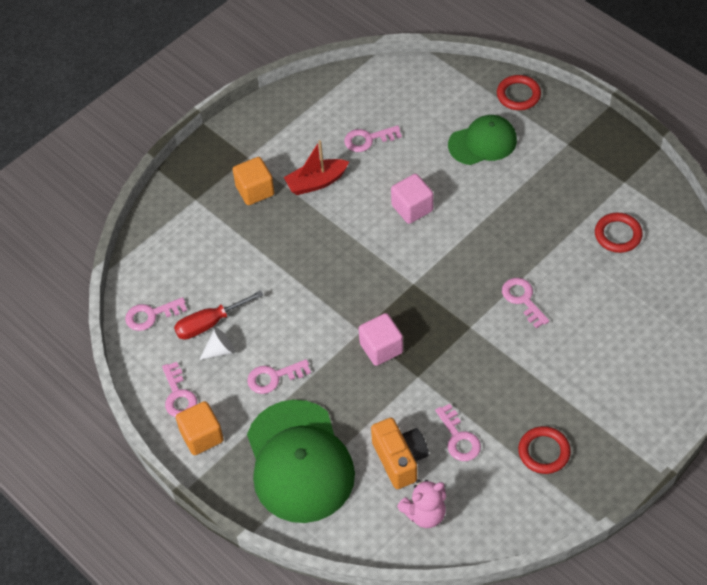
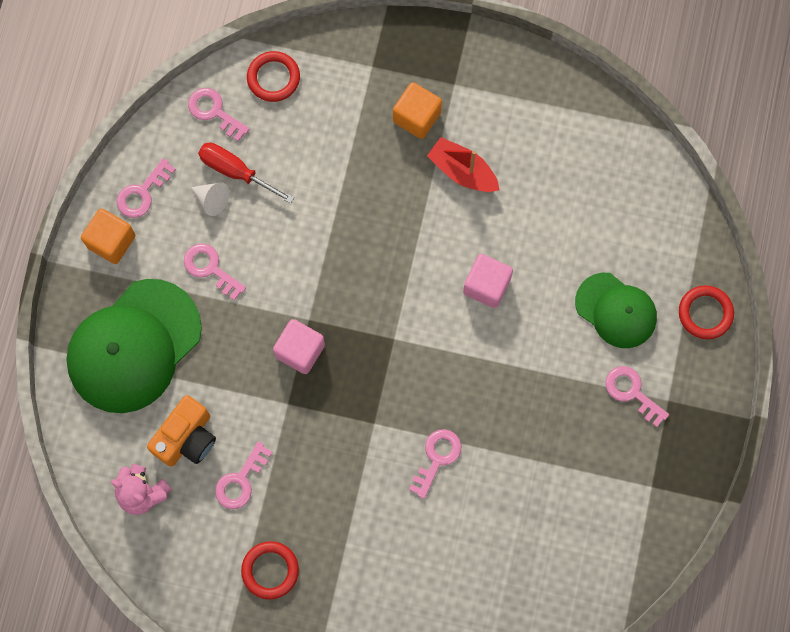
camera: 55 degrees right, 20 degrees up
pink key [344,125,402,152] -> pink key moved to [605,366,669,427]
red ring [595,213,643,253] -> red ring moved to [247,51,300,102]

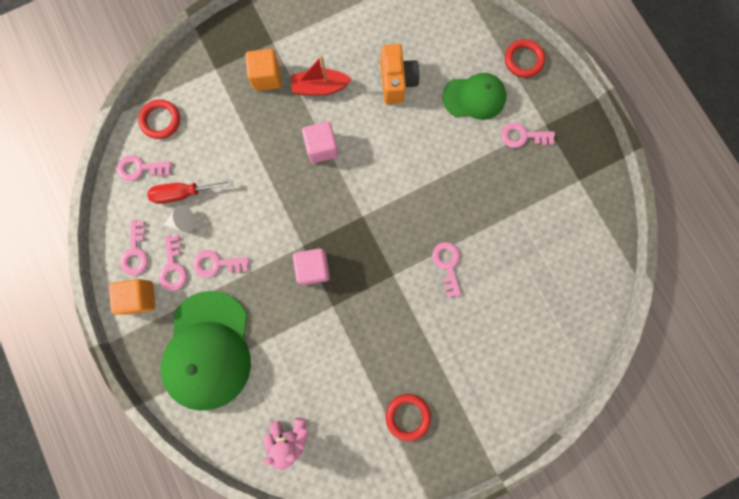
camera: 40 degrees left, 5 degrees up
orange camera [147,395,216,467] -> orange camera moved to [381,44,419,104]
pink key [215,442,272,509] -> pink key moved to [159,236,187,291]
pink cube [463,254,513,308] -> pink cube moved to [302,122,338,163]

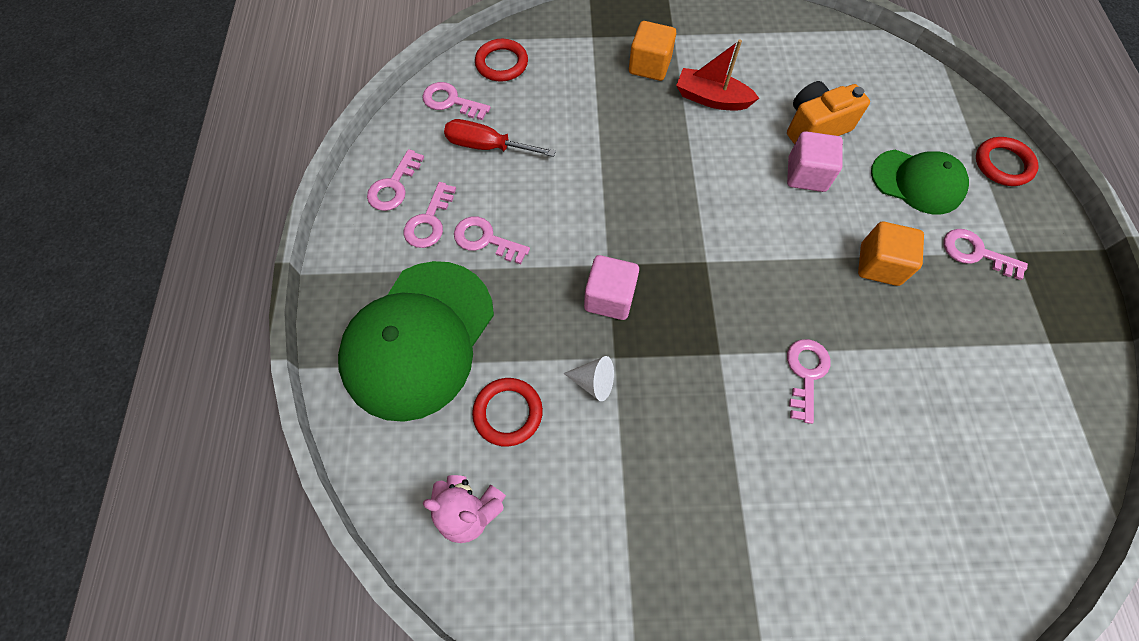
camera: 25 degrees right, 15 degrees down
orange cube [109,279,155,315] -> orange cube moved to [858,222,924,286]
white cone [164,205,195,233] -> white cone moved to [563,356,614,401]
pink cube [302,122,338,163] -> pink cube moved to [787,131,843,192]
orange camera [381,44,419,104] -> orange camera turned 135 degrees counterclockwise [787,81,870,145]
red ring [386,394,431,441] -> red ring moved to [472,378,543,447]

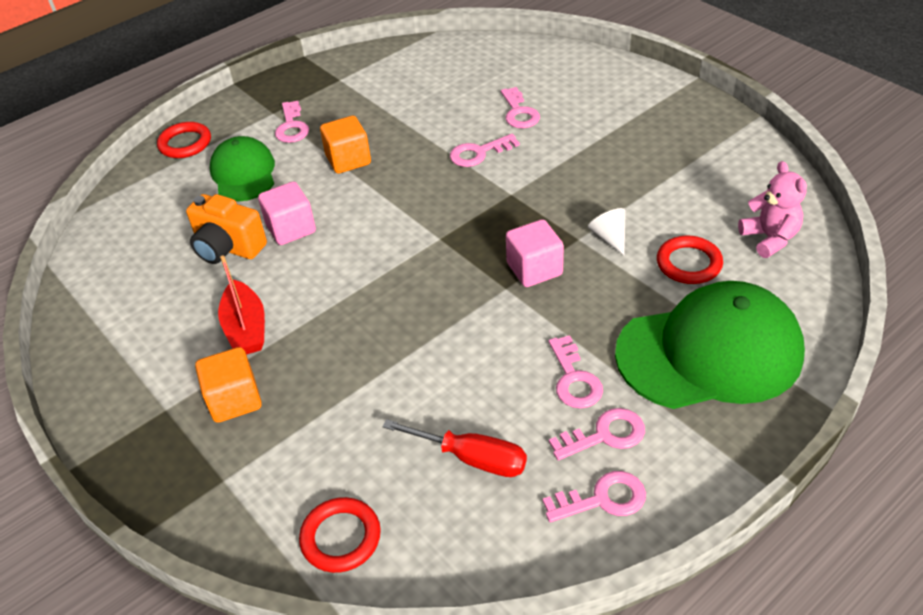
camera: 125 degrees left, 20 degrees down
pink key [422,82,491,120] -> pink key moved to [501,87,540,128]
red screwdriver [444,119,556,157] -> red screwdriver turned 45 degrees counterclockwise [383,419,527,477]

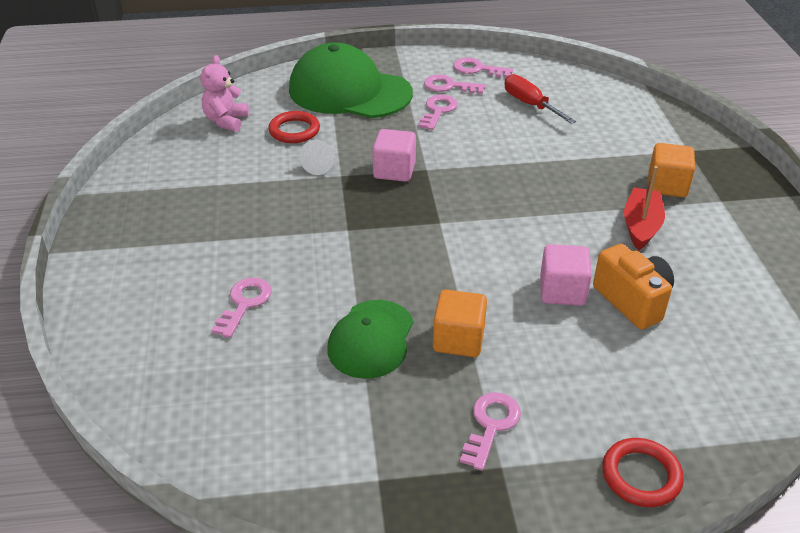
camera: 150 degrees left, 5 degrees down
green cap [210,136,275,201] -> green cap moved to [327,300,414,379]
red ring [299,497,381,573] -> none
pink key [450,134,520,167] -> none

